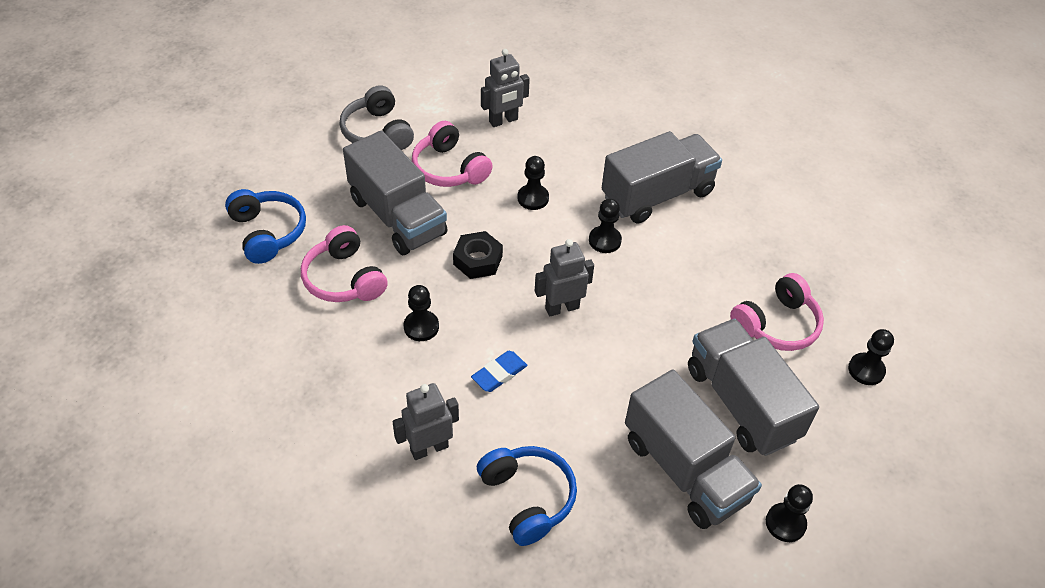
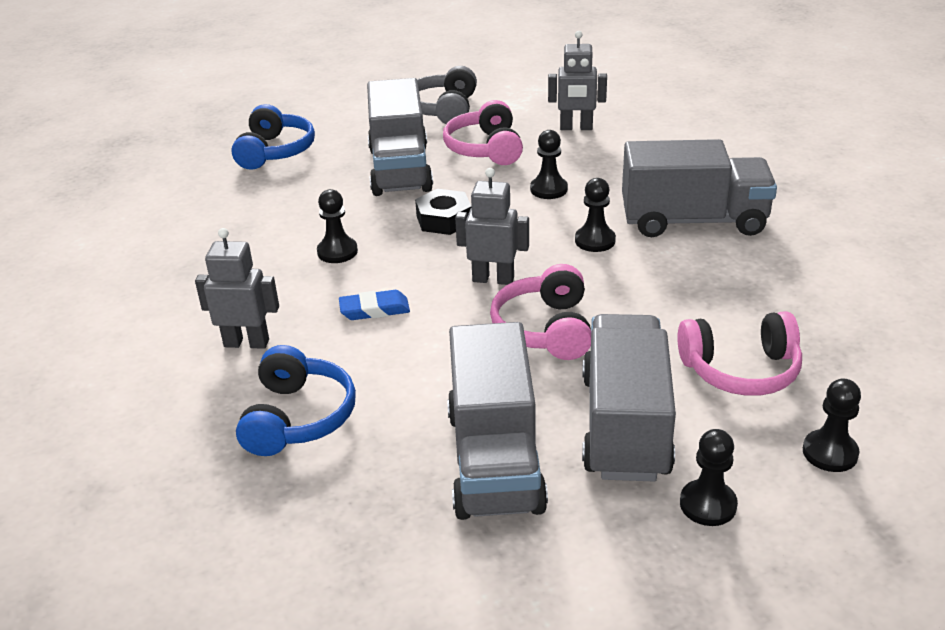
camera: 35 degrees right, 15 degrees down
pink headphones [301,225,388,302] -> pink headphones moved to [490,264,591,360]
black pawn [766,484,813,542] -> black pawn moved to [680,429,738,526]

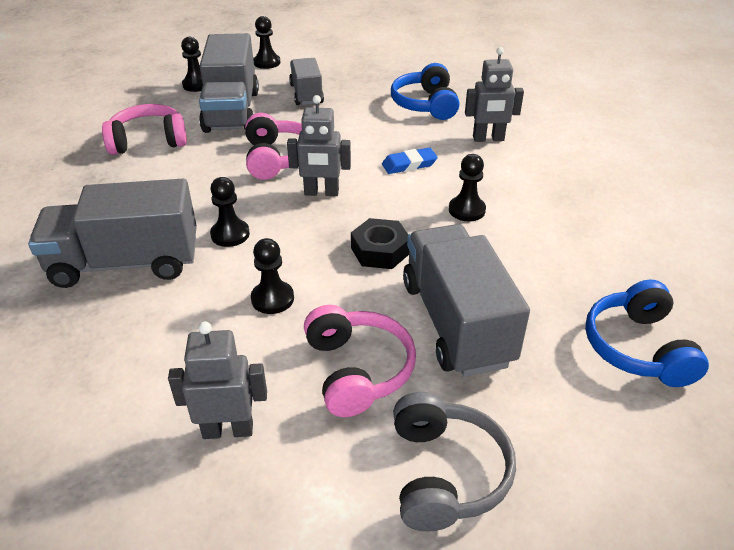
camera: 170 degrees right, 5 degrees up
grey truck [447,322,548,520] -> grey truck [289,58,324,105], size x0.59
black pawn [803,379,861,472] -> black pawn moved to [253,16,281,69]

